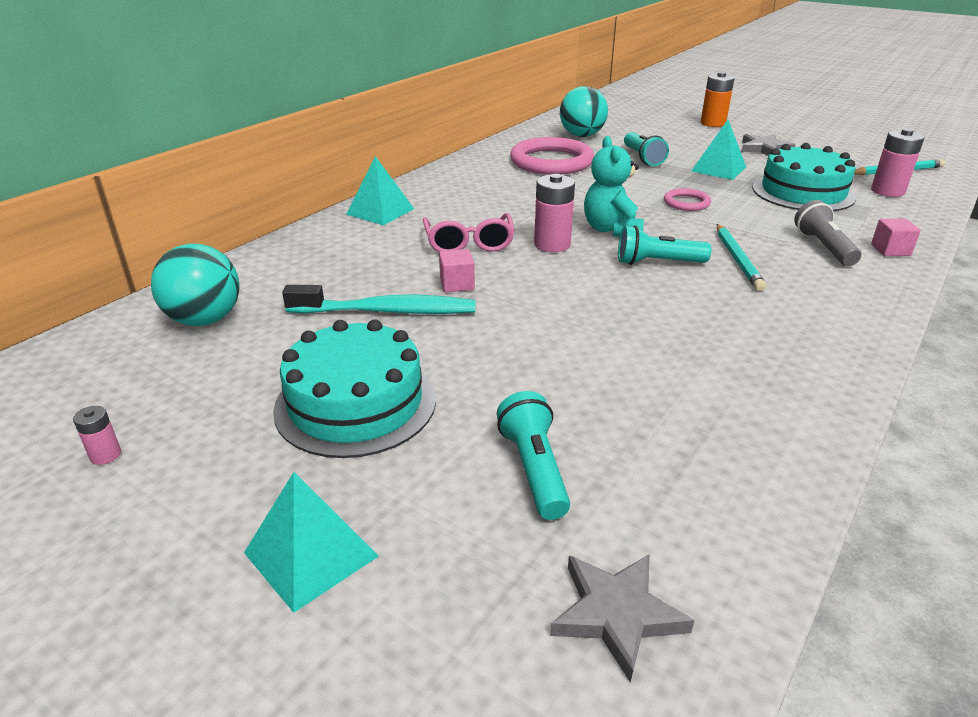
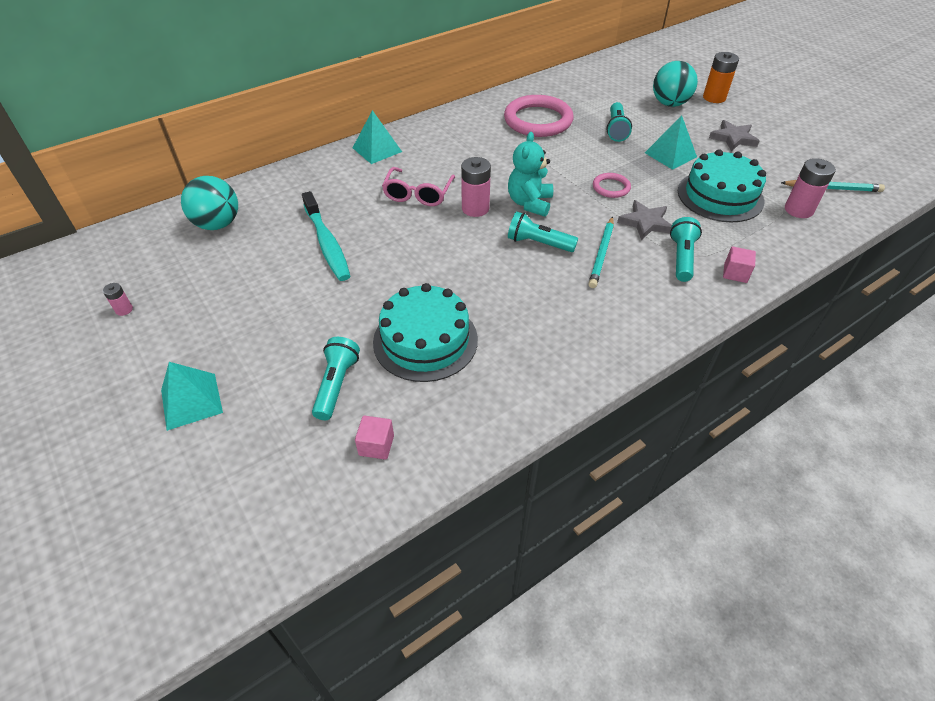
camera: 20 degrees right, 15 degrees up
turquoise cake [273,319,436,458] -> turquoise cake moved to [373,283,478,382]
turquoise toothbrush [282,285,476,314] -> turquoise toothbrush turned 45 degrees clockwise [302,191,350,281]
pink cube [439,249,475,292] -> pink cube moved to [355,415,394,460]
grey star [550,554,695,683] -> grey star moved to [617,200,672,240]
turquoise ball [560,86,608,137] -> turquoise ball moved to [653,61,698,107]
grey flashlight [794,200,861,266] -> turquoise flashlight [670,217,702,282]

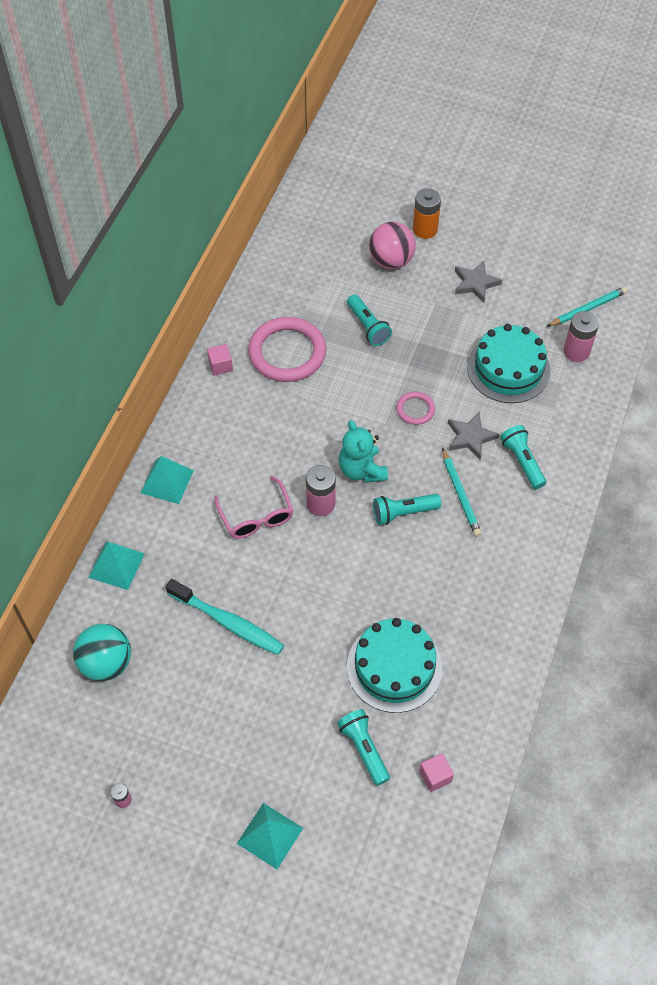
camera: 35 degrees left, 10 degrees up
turquoise pyramid [645,115,697,170] -> turquoise pyramid moved to [88,542,145,590]
turquoise ball [653,61,698,107] -> pink ball [369,222,416,269]
pink cube [723,246,756,283] -> pink cube moved to [207,344,233,376]

